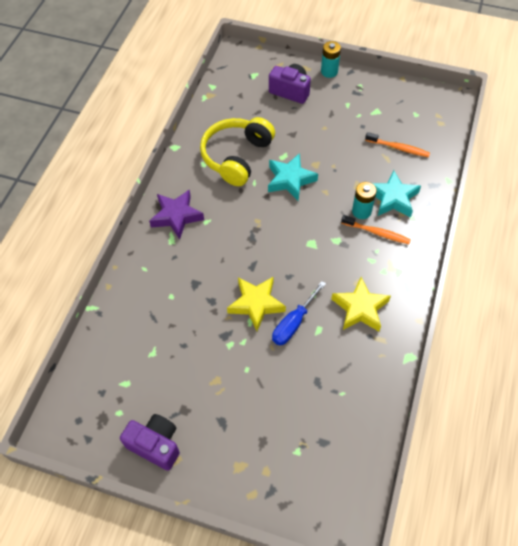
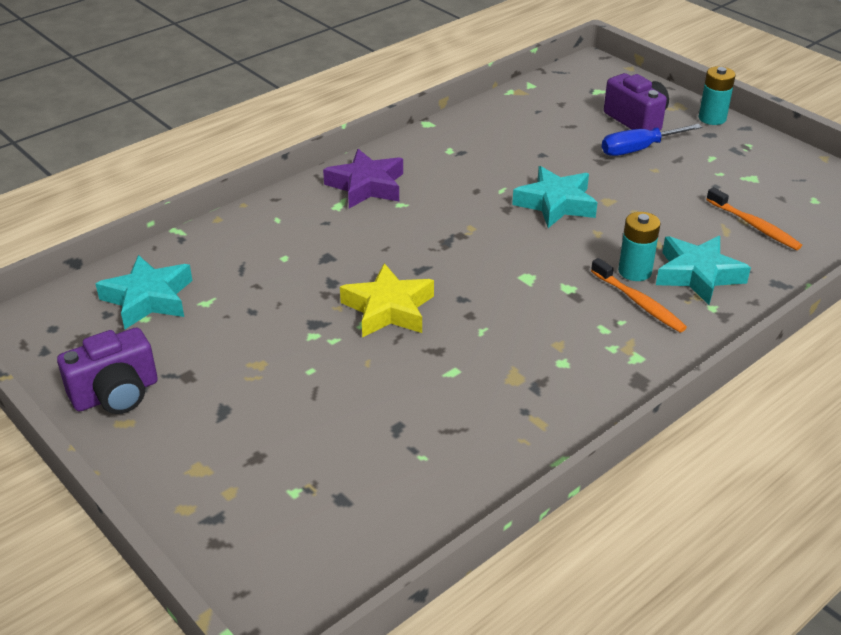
camera: 30 degrees right, 20 degrees down
purple camera [120,414,180,471] -> purple camera turned 90 degrees clockwise [57,327,158,414]
yellow headphones [200,117,275,186] -> none
blue screwdriver [272,281,326,345] -> blue screwdriver moved to [602,124,702,156]
yellow star [331,277,391,331] -> none
none -> turquoise star [95,255,193,329]

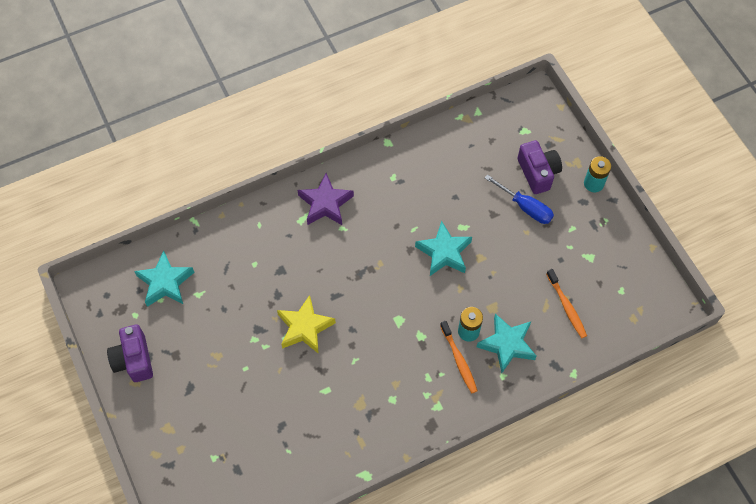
camera: 15 degrees right, 25 degrees up
purple camera [57,327,158,414] -> purple camera turned 90 degrees clockwise [107,324,153,382]
blue screwdriver [602,124,702,156] -> blue screwdriver turned 135 degrees counterclockwise [485,174,554,224]

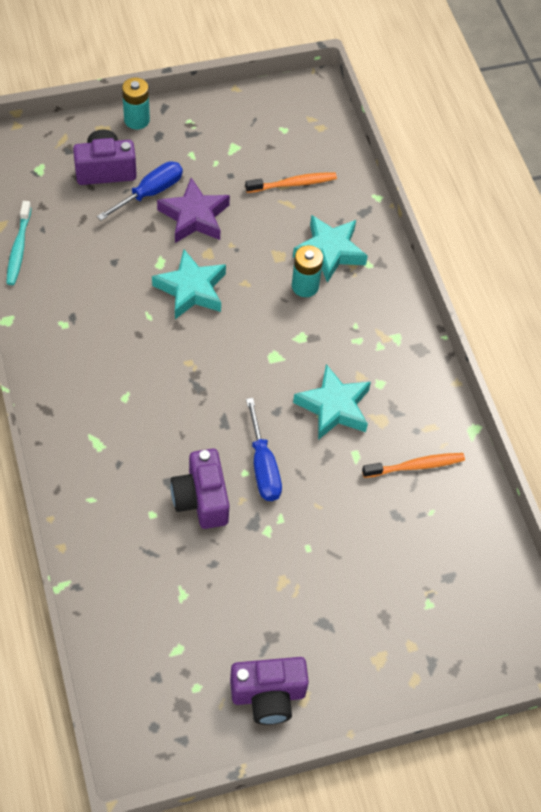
camera: 85 degrees left, 5 degrees down
turquoise star [134,250,194,307] -> turquoise star moved to [293,364,371,440]
yellow star [277,295,336,354] -> blue screwdriver [246,398,282,501]
purple star [298,173,354,225] -> purple star moved to [157,178,230,243]
orange toothbrush [440,321,478,393] -> orange toothbrush moved to [362,453,465,478]
none -> turquoise toothbrush [6,201,32,285]
none -> purple camera [171,448,229,529]

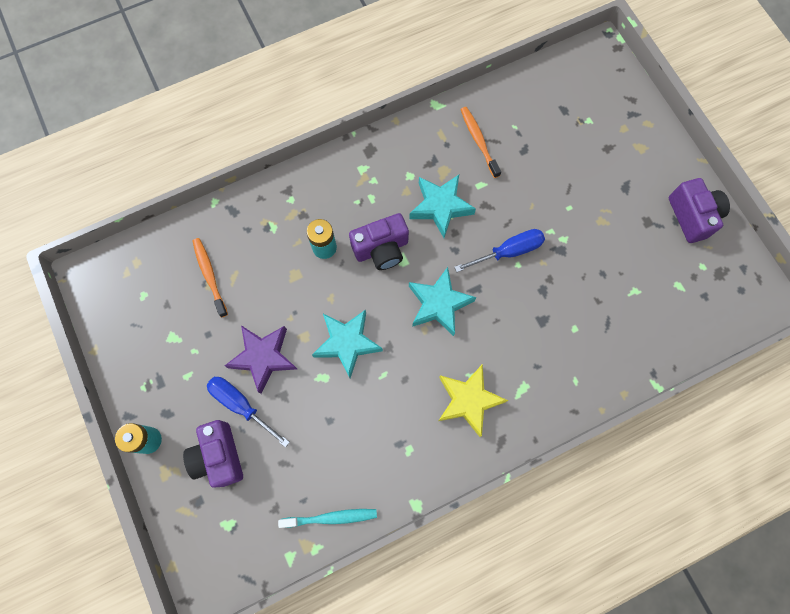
camera: 95 degrees left, 15 degrees up
purple camera [171,448,229,529] -> purple camera moved to [349,213,409,270]
turquoise star [293,215,368,283] -> turquoise star moved to [409,267,476,336]
none -> yellow star [439,364,508,437]

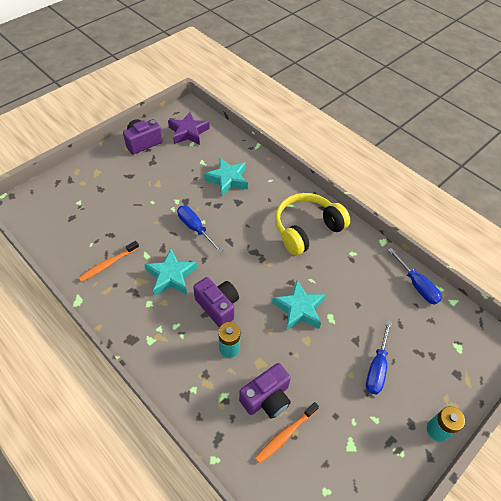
camera: 110 degrees left, 20 degrees down
purple camera [183,420,243,488] -> purple camera moved to [239,363,291,419]
purple star [225,325,297,394] -> purple star moved to [168,112,210,145]
turquoise toothbrush [278,509,377,528] -> blue screwdriver [388,248,442,305]
turquoise star [409,267,476,336] -> turquoise star moved to [204,158,248,196]
yellow star [439,364,508,437] -> yellow headphones [275,193,350,256]

